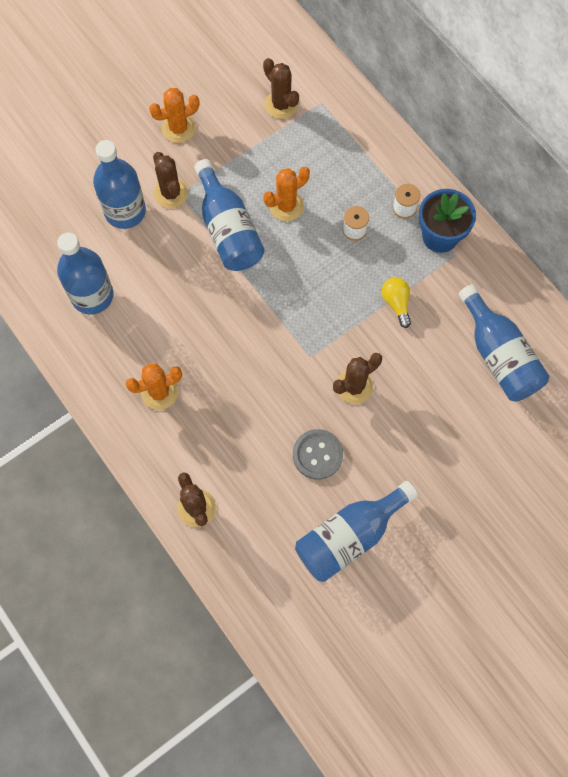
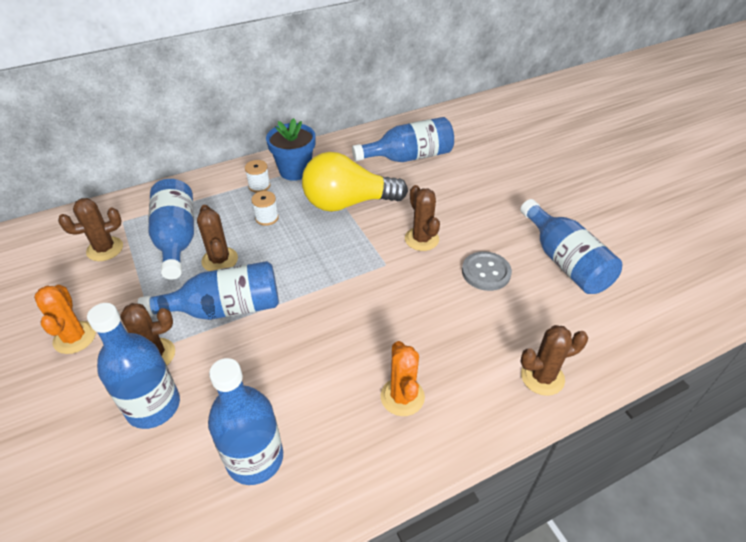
camera: 80 degrees left, 25 degrees down
orange cactus [264,167,310,221] -> brown cactus [197,205,238,271]
yellow light bulb [382,277,411,328] -> yellow light bulb [302,152,408,212], size x2.28
none -> blue bottle [148,179,194,280]

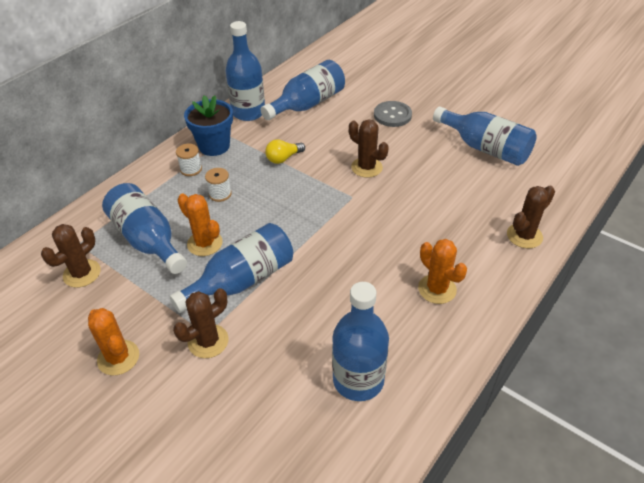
camera: 25 degrees left, 0 degrees up
blue bottle [87,303,180,429] -> blue bottle moved to [225,21,265,121]
brown cactus [197,205,238,271] -> orange cactus [177,194,223,256]
yellow light bulb [302,152,408,212] -> yellow light bulb [265,139,305,164], size x0.44
grey button [462,251,512,291] -> grey button moved to [374,101,412,127]

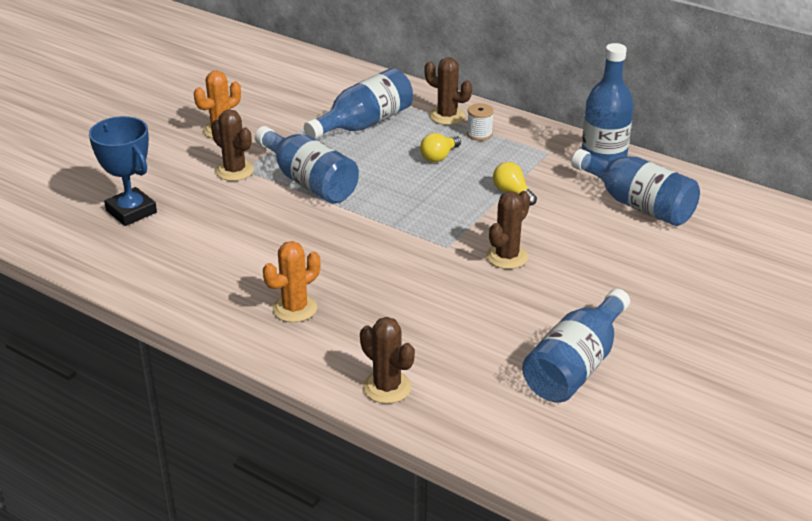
camera: 85 degrees right, 10 degrees down
brown cactus [41,224,101,288] -> brown cactus moved to [424,57,472,125]
orange cactus [177,194,223,256] -> none
blue flower pot [184,95,233,156] -> none
white spool [205,168,232,202] -> yellow light bulb [420,133,461,162]
blue bottle [332,282,389,401] -> none
grey button [374,101,412,127] -> none
none -> blue trophy [89,116,157,226]

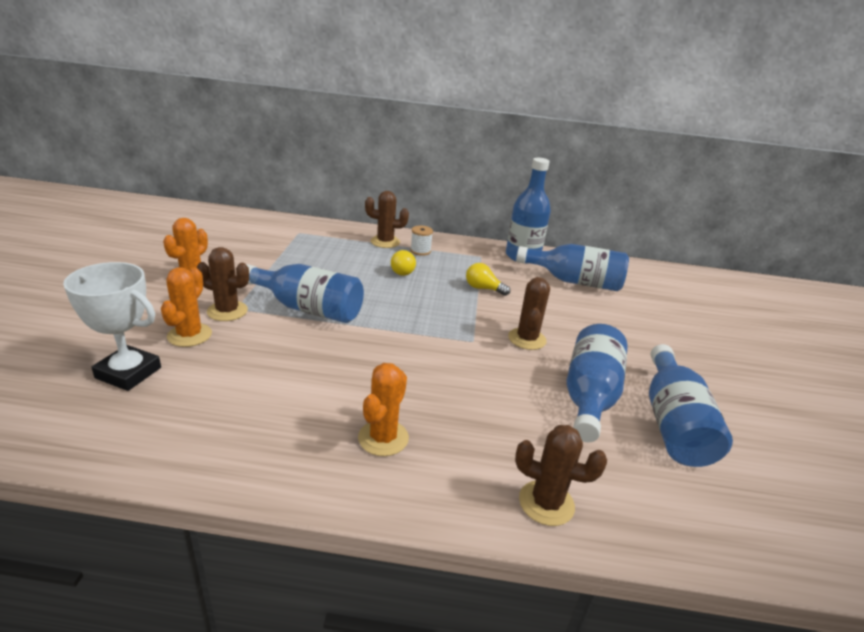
camera: 30 degrees left, 5 degrees down
blue trophy [89,116,157,226] -> white trophy [63,262,161,391]
blue bottle [304,68,413,139] -> blue bottle moved to [566,324,628,442]
none -> orange cactus [161,267,212,347]

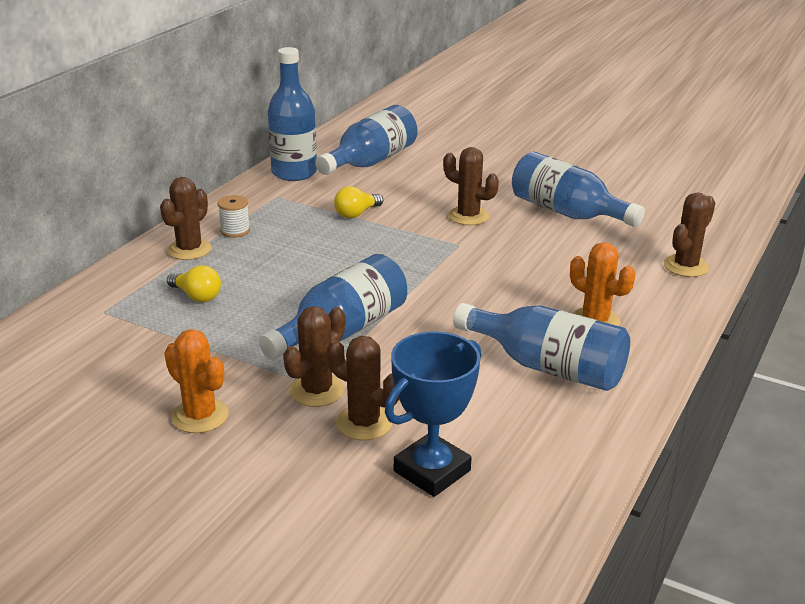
camera: 65 degrees left, 0 degrees up
white trophy [63,262,161,391] -> blue trophy [385,332,481,497]
orange cactus [161,267,212,347] -> brown cactus [327,336,399,441]
yellow light bulb [391,250,416,276] -> yellow light bulb moved to [167,265,221,302]
blue bottle [649,344,733,467] -> blue bottle moved to [453,303,630,391]

